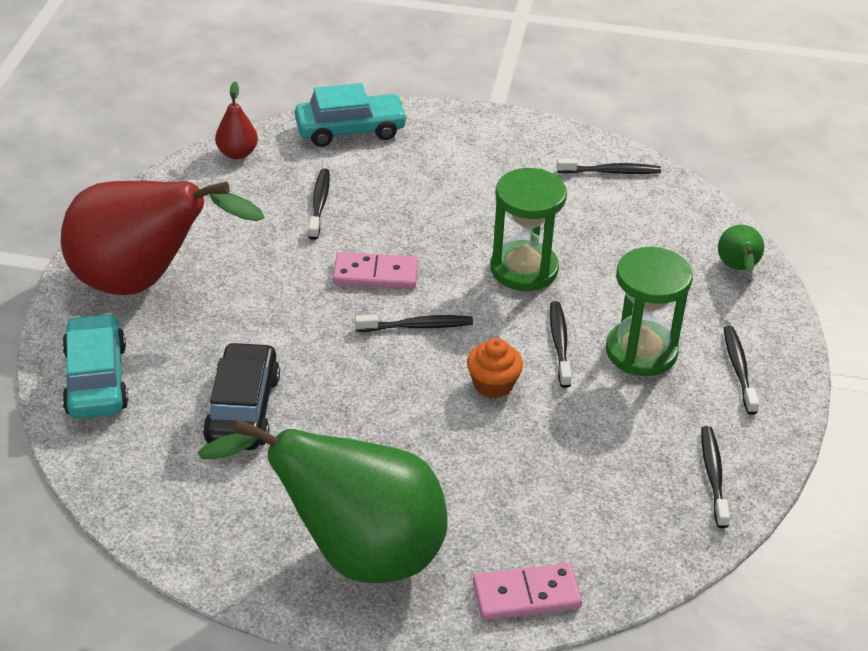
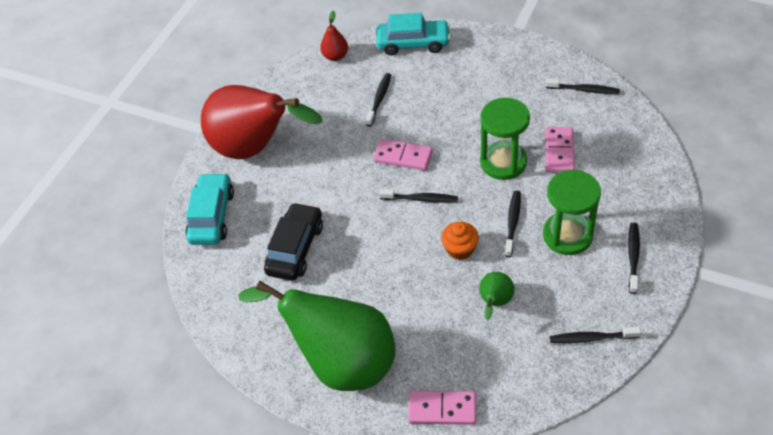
camera: 20 degrees right, 10 degrees up
black toothbrush [701,426,730,528] -> black toothbrush turned 105 degrees counterclockwise [550,327,641,343]
green pear [718,225,764,272] -> green pear moved to [479,272,514,320]
none -> pink domino [545,127,575,172]

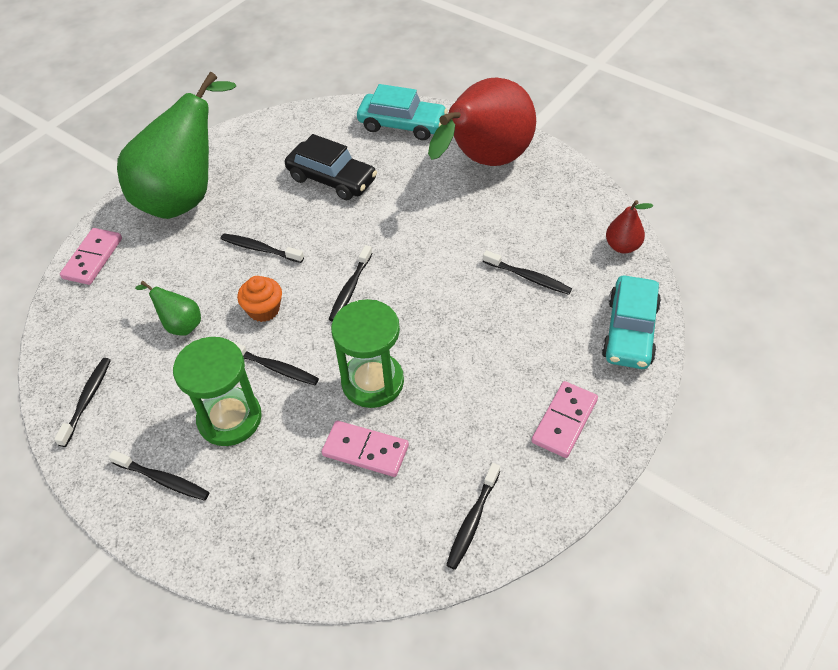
camera: 100 degrees right, 0 degrees up
pink domino [373,139,433,170] -> pink domino moved to [532,381,598,458]
none -> black toothbrush [221,233,304,263]

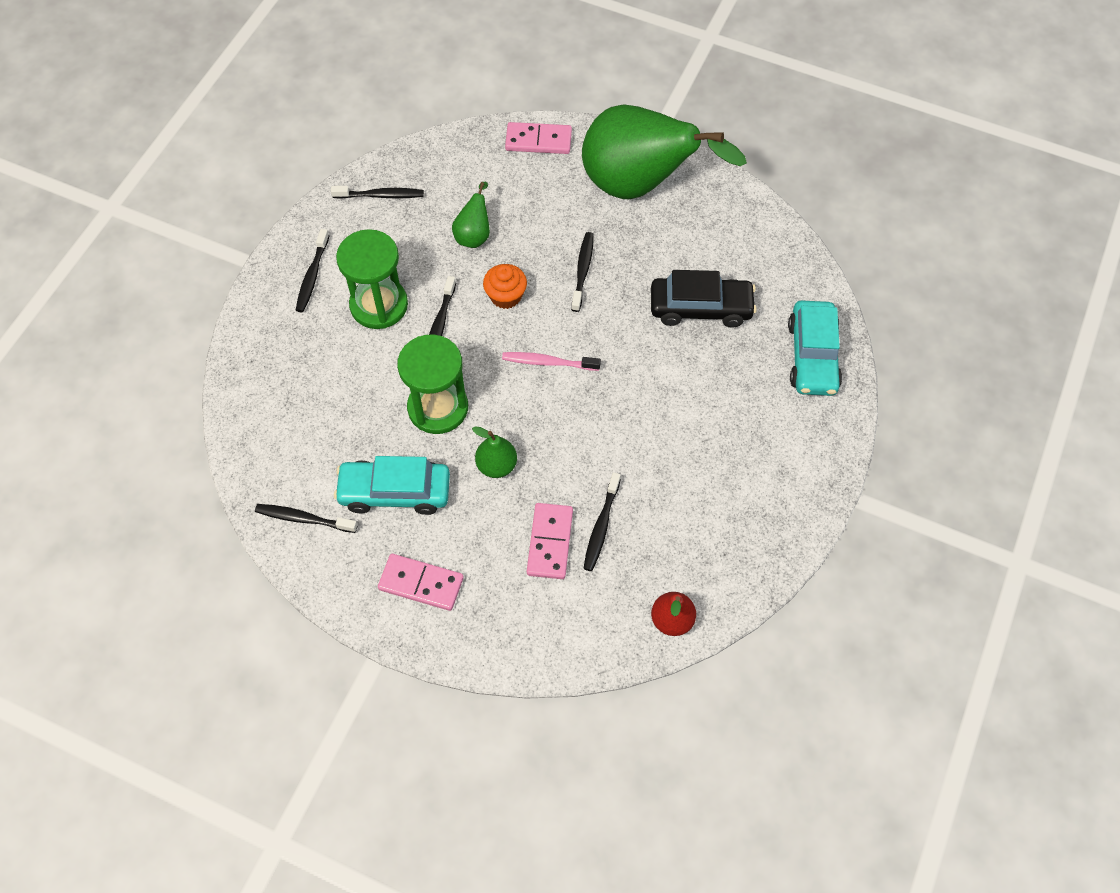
camera: 75 degrees right, 10 degrees up
black car [285,134,377,201] -> black car turned 105 degrees counterclockwise [651,270,757,328]
pink domino [322,421,409,477] -> pink domino moved to [527,503,573,579]
black toothbrush [329,245,373,322] -> pink toothbrush [502,352,601,371]
red pear [428,77,536,166] -> none
turquoise car [602,276,661,369] -> turquoise car moved to [334,456,450,515]
none -> green pear [472,426,517,478]

